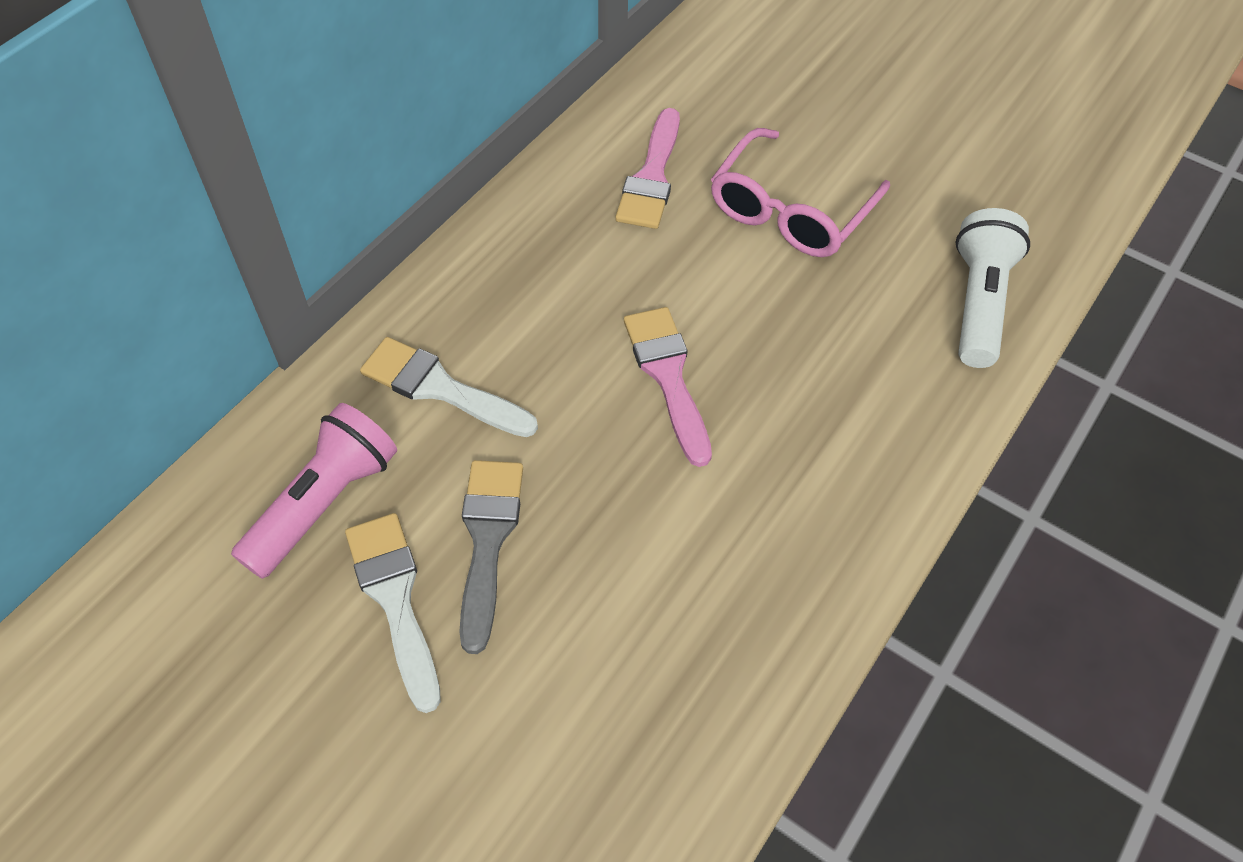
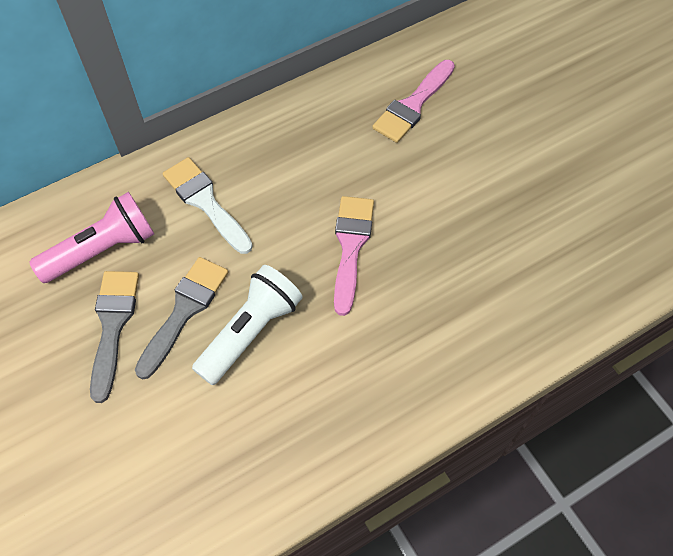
camera: 25 degrees right, 5 degrees up
white brush [345,513,441,713] -> grey brush [90,271,139,403]
pink glasses [711,128,890,257] -> none
white flashlight [956,208,1030,368] -> white flashlight moved to [192,265,303,385]

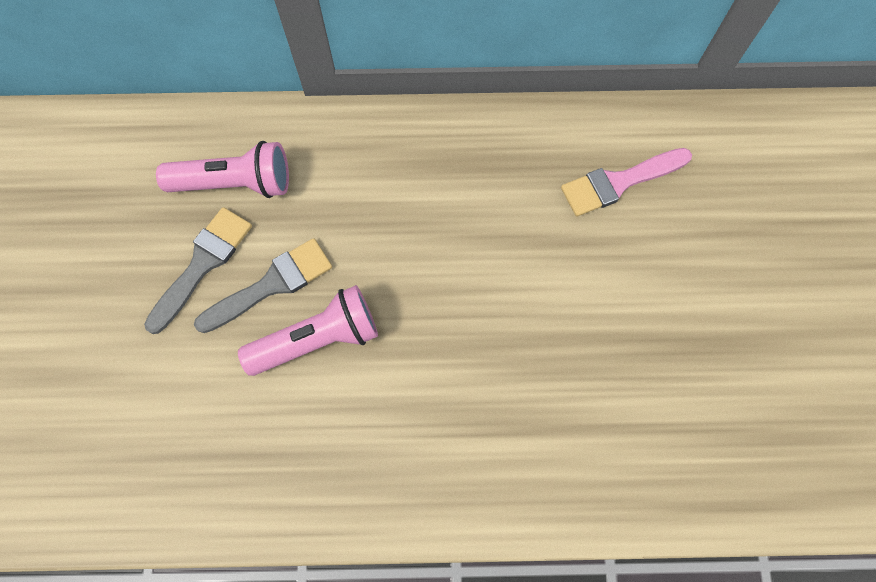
camera: 30 degrees right, 10 degrees up
white brush [163,157,253,254] -> none
white flashlight [192,265,303,385] -> pink flashlight [238,285,378,376]
pink brush [334,196,374,316] -> none

